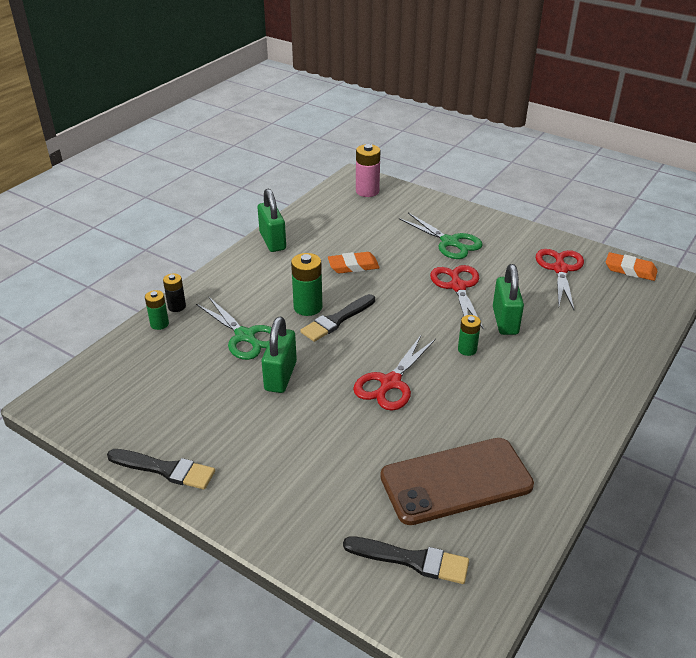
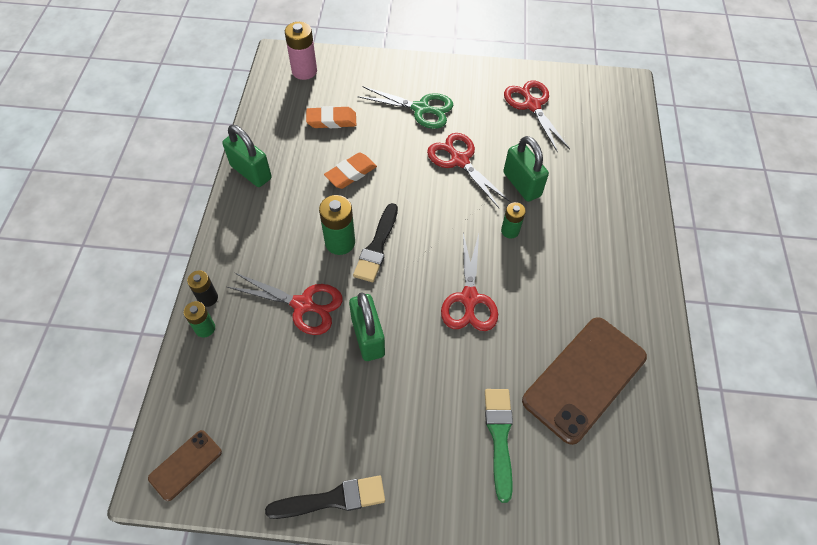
camera: 30 degrees left, 20 degrees up
green scissors [196,296,272,360] -> red scissors [227,272,343,335]
black brush [343,536,469,584] -> none
orange eraser [606,252,657,281] -> orange eraser moved to [306,106,356,128]
none -> brown phone [148,430,222,501]
none -> green brush [485,389,513,503]

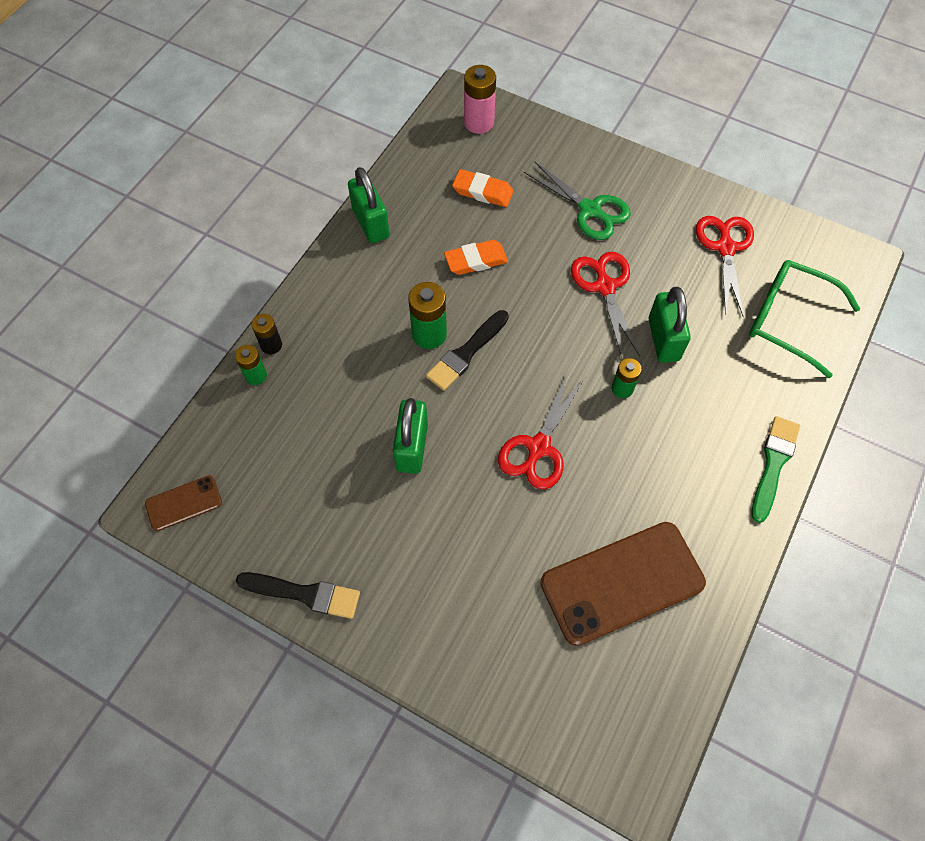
camera: 25 degrees right, 5 degrees up
red scissors [227,272,343,335] -> none
green brush [485,389,513,503] -> green brush moved to [751,416,800,523]
none -> green glasses [749,260,860,378]

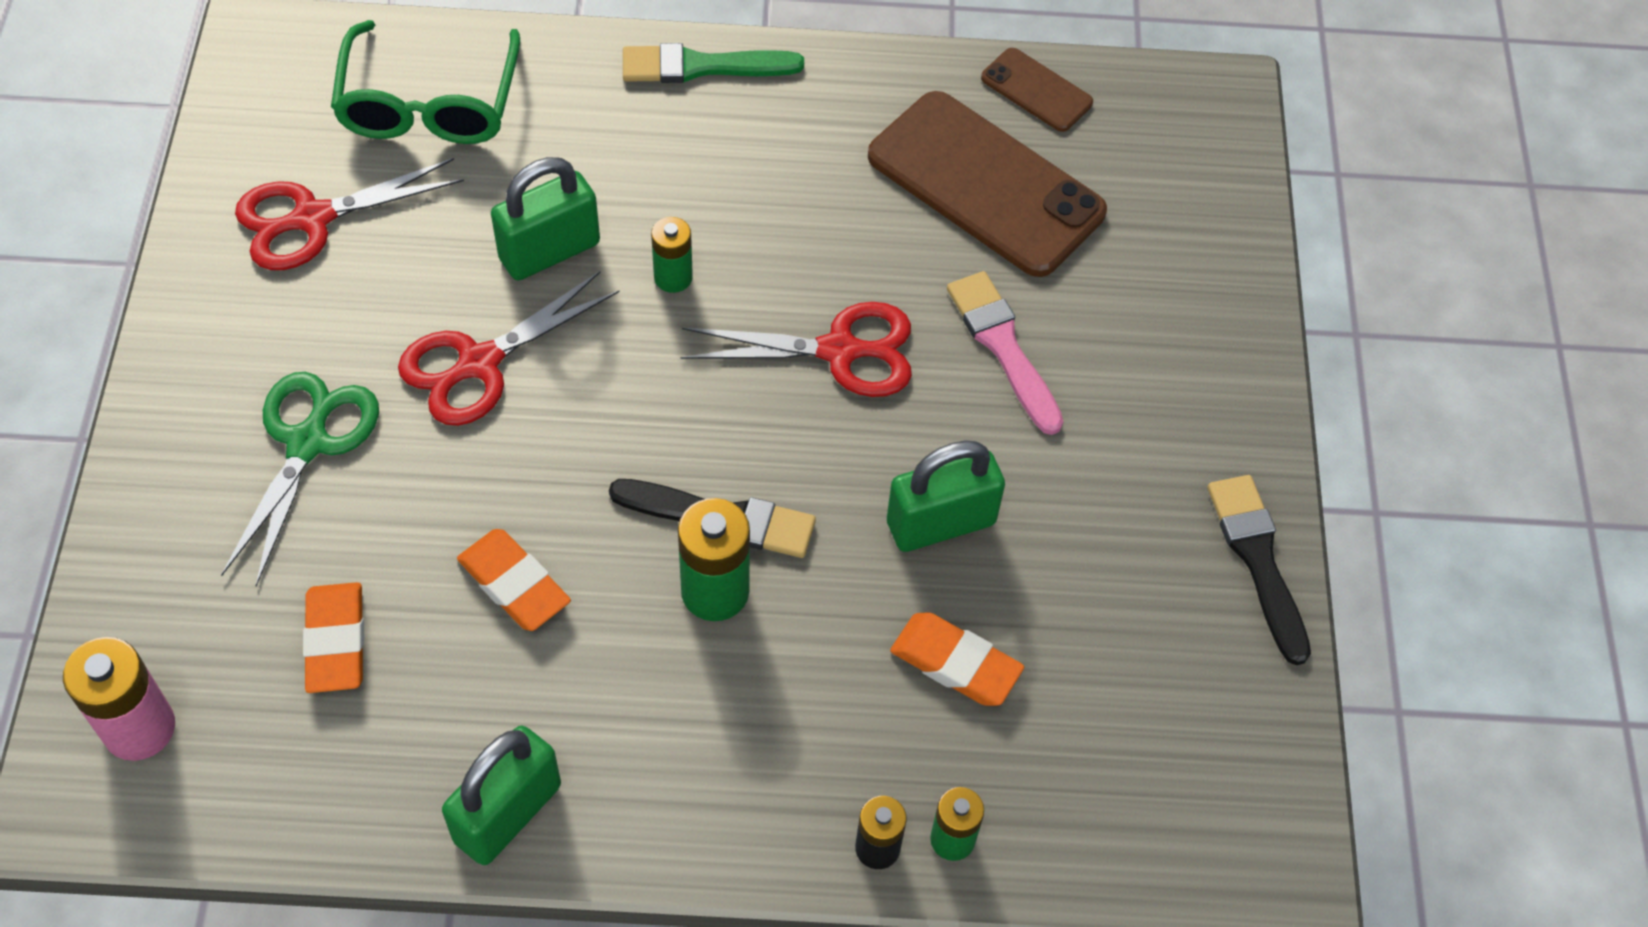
camera: 120 degrees left, 5 degrees down
brown phone [145,476,222,531] -> brown phone moved to [981,48,1093,132]
none -> orange eraser [890,612,1024,706]
none -> pink brush [947,271,1064,435]

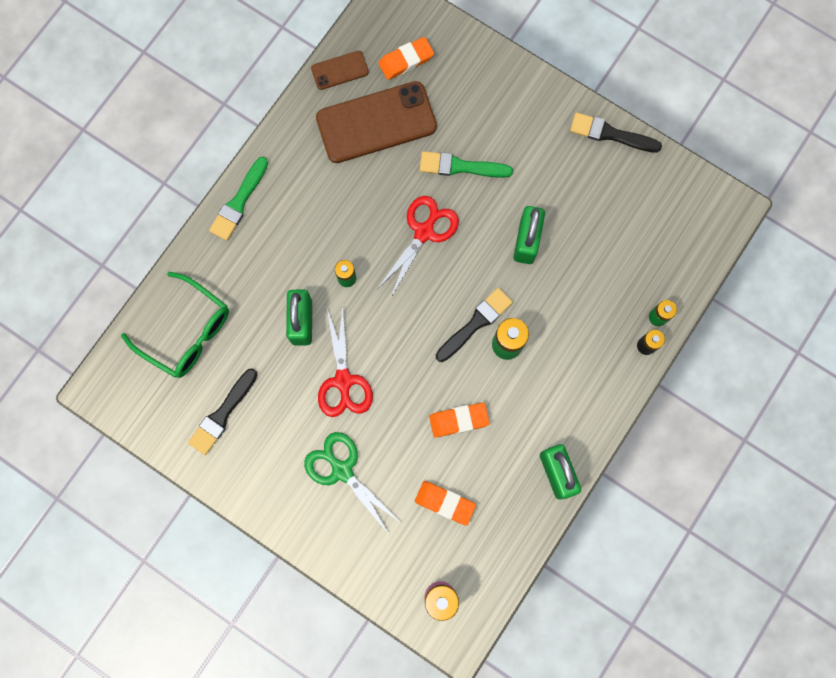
camera: 55 degrees left, 20 degrees up
red scissors [235,158,464,270] -> black brush [188,368,257,455]
orange eraser [890,612,1024,706] -> orange eraser moved to [378,37,434,80]
pink brush [947,271,1064,435] -> green brush [420,151,513,178]

